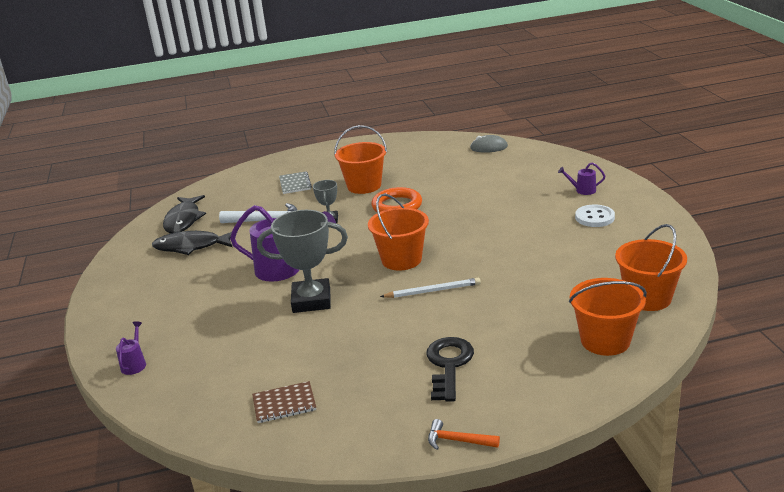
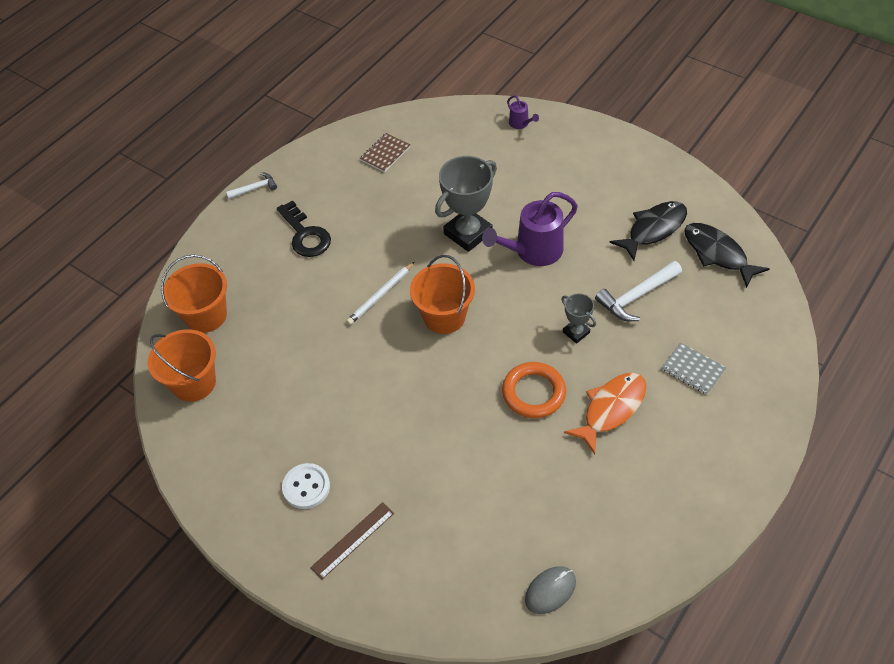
camera: 140 degrees right, 25 degrees up
orange bucket [334,125,387,194] -> orange fish [564,373,646,454]
orange hammer [428,419,500,450] -> white hammer [226,172,277,199]
purple watering can [558,162,605,195] -> brown ruler [310,502,394,579]

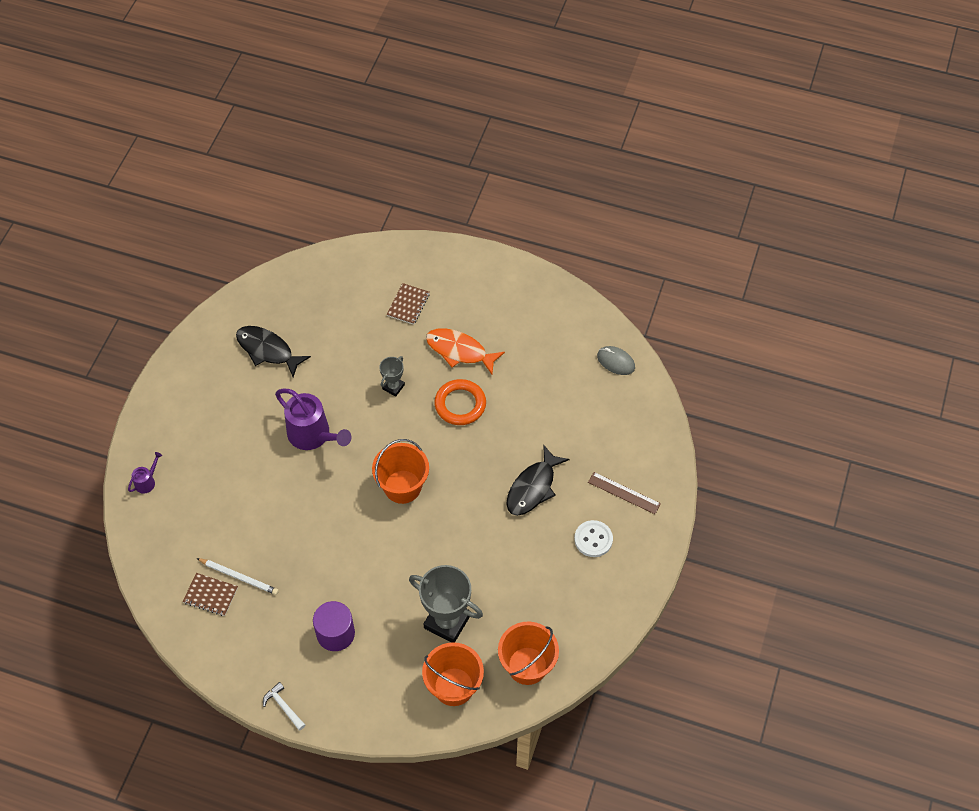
camera: 110 degrees left, 5 degrees up
black key [277,200,331,257] -> purple cylinder [313,601,355,651]
white pencil [346,262,414,325] -> white pencil moved to [196,558,279,595]
grey trophy [435,156,497,252] -> grey trophy moved to [409,565,483,643]
white hammer [595,261,682,321] -> none
grey notebook [661,342,726,395] -> brown notebook [387,283,429,325]
black fish [684,223,770,288] -> black fish moved to [507,445,570,516]

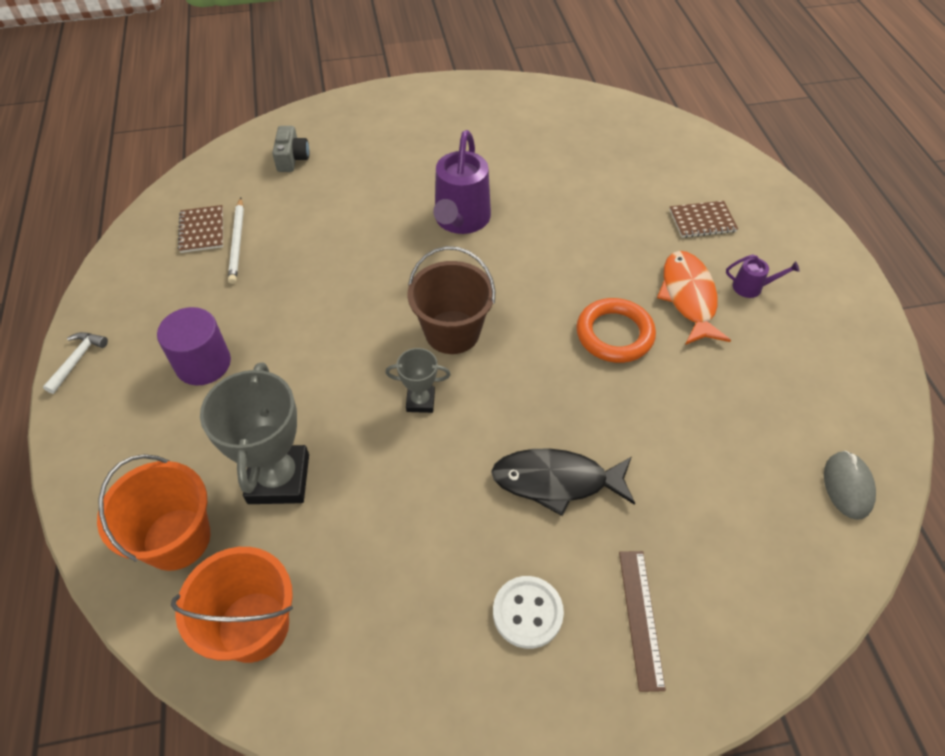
camera: 60 degrees right, 5 degrees down
purple watering can [128,452,162,494] -> purple watering can moved to [726,254,800,298]
black fish [236,326,311,377] -> none
orange bucket [372,439,429,504] -> brown bucket [407,246,495,354]
grey trophy [379,356,405,397] -> grey trophy moved to [385,348,451,413]
none -> grey camera [272,126,309,172]

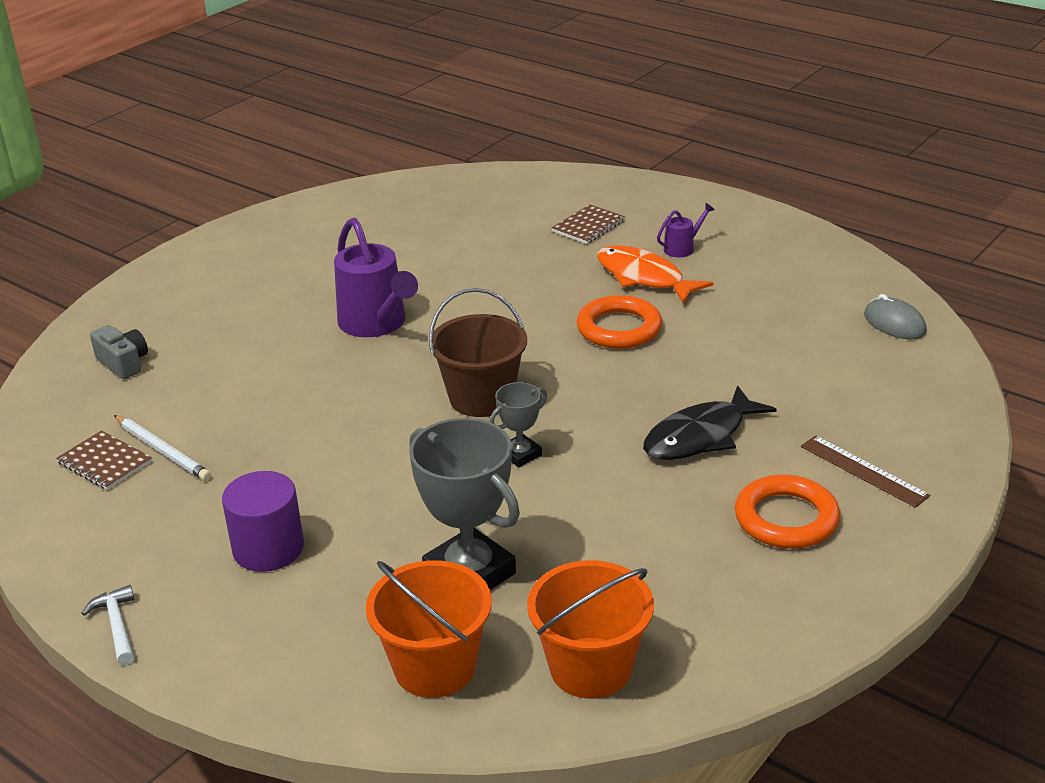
camera: 40 degrees left, 20 degrees down
white button [493,576,564,649] -> orange ring [735,475,840,549]

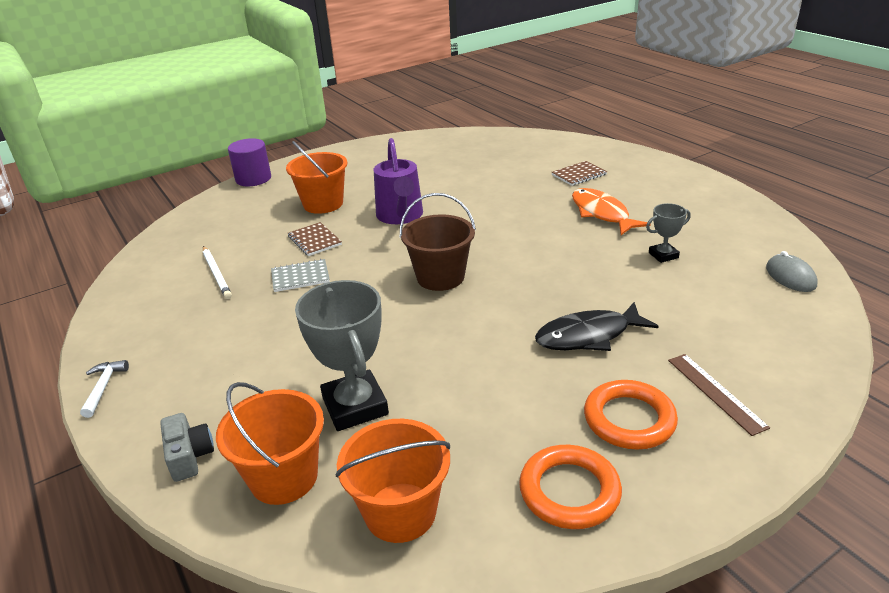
camera: 20 degrees right, 0 degrees up
brown notebook [56,430,152,490] -> brown notebook moved to [288,222,342,256]
grey camera [90,325,148,379] -> grey camera moved to [160,413,214,482]
purple cylinder [222,471,304,572] -> purple cylinder moved to [228,138,271,186]
grey trophy [490,382,547,467] -> grey trophy moved to [646,203,691,263]
orange ring [577,295,662,349] -> orange ring moved to [519,445,622,529]
purple watering can [657,203,715,257] -> none
none -> grey notebook [271,259,330,292]
none -> orange bucket [286,141,348,214]

